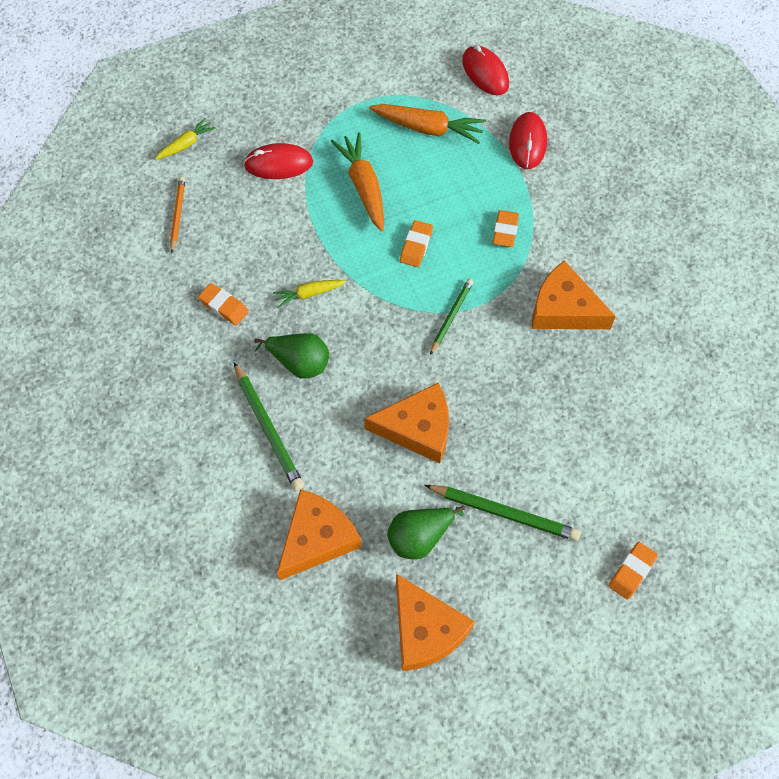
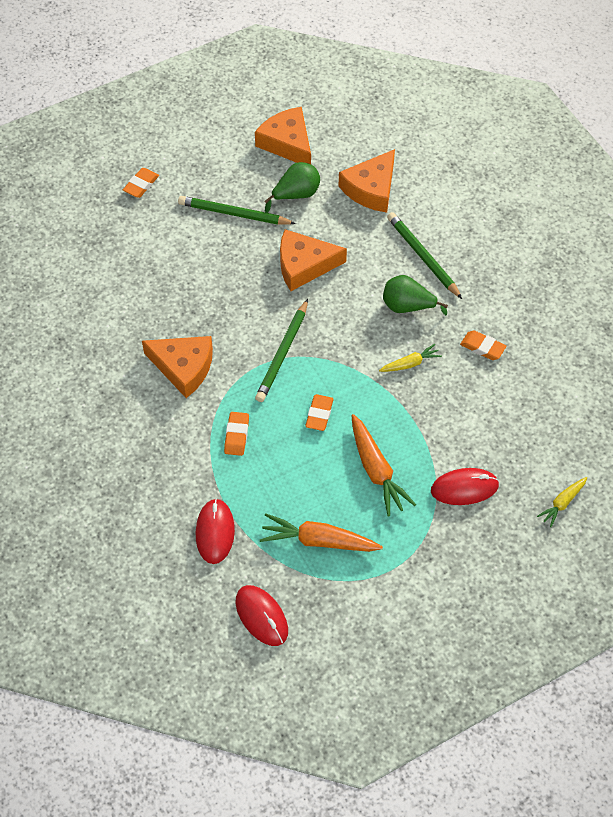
camera: 175 degrees right, 5 degrees down
orange pencil [170,177,185,253] -> none
green pencil [430,279,473,355] -> green pencil [255,299,308,402], size x1.54

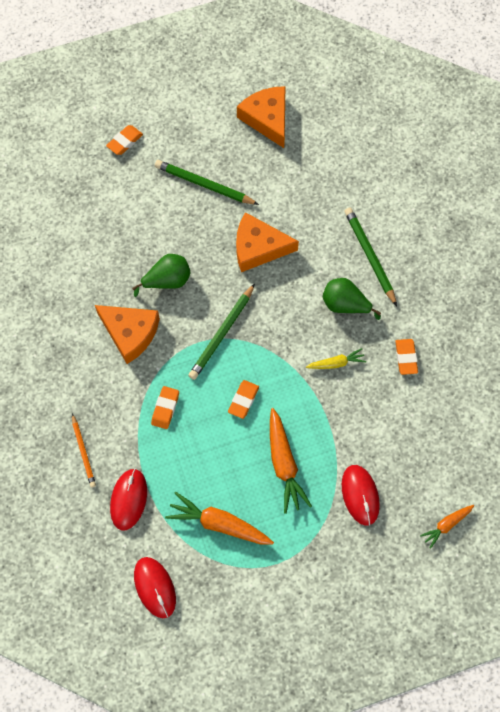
camera: 10 degrees right, 10 degrees up
green pear [265,162,320,213] -> green pear moved to [132,254,191,297]
orange cheese [339,149,395,213] -> none
red mouse [431,468,499,505] -> red mouse turned 75 degrees clockwise [342,465,380,526]
orange eraser [460,331,506,360] -> orange eraser turned 45 degrees clockwise [396,339,418,375]
yellow carrot [537,477,587,527] -> orange carrot [420,505,474,549]
none -> orange pencil [72,414,96,488]

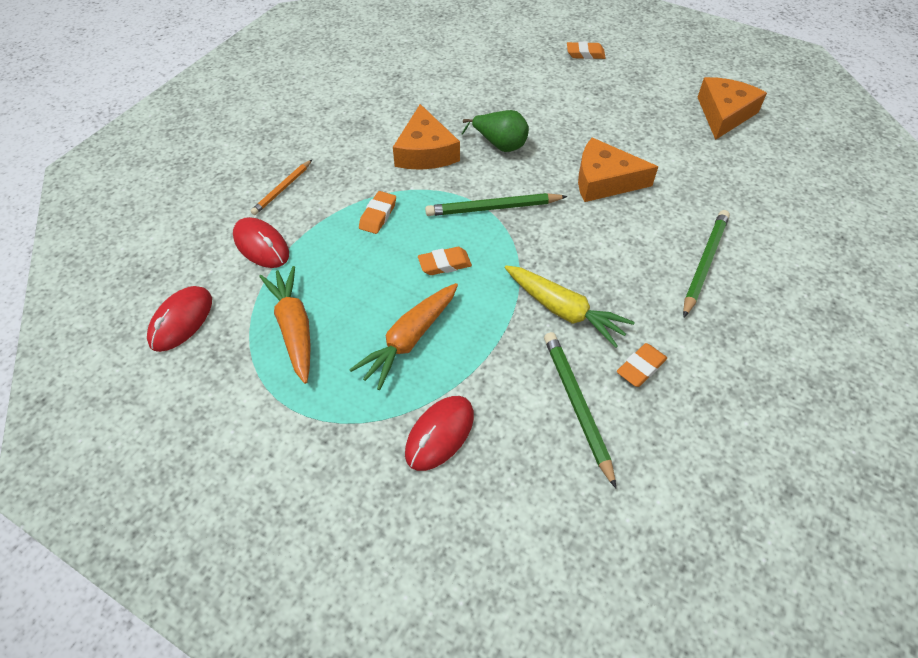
camera: 50 degrees right, 15 degrees down
red mouse [110,468,147,530] -> red mouse turned 75 degrees clockwise [233,217,289,268]
orange eraser [151,386,179,429] -> orange eraser turned 45 degrees counterclockwise [359,191,396,234]
green pencil [155,160,259,205] -> green pencil moved to [544,332,616,488]
orange cheese [236,212,299,272] -> orange cheese turned 45 degrees counterclockwise [578,138,658,202]
yellow carrot [306,348,366,369] -> yellow carrot [505,265,635,348], size x1.74
green pear [323,278,381,320] -> none
orange carrot [420,505,474,549] -> none

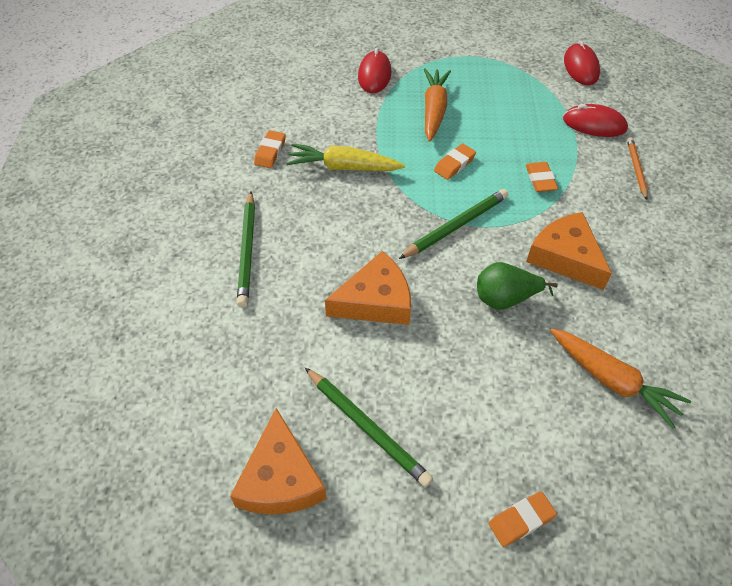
camera: 150 degrees right, 0 degrees up
orange carrot [259,266,311,384] -> orange carrot moved to [550,328,691,429]
green pencil [544,332,616,488] -> green pencil moved to [305,368,433,487]

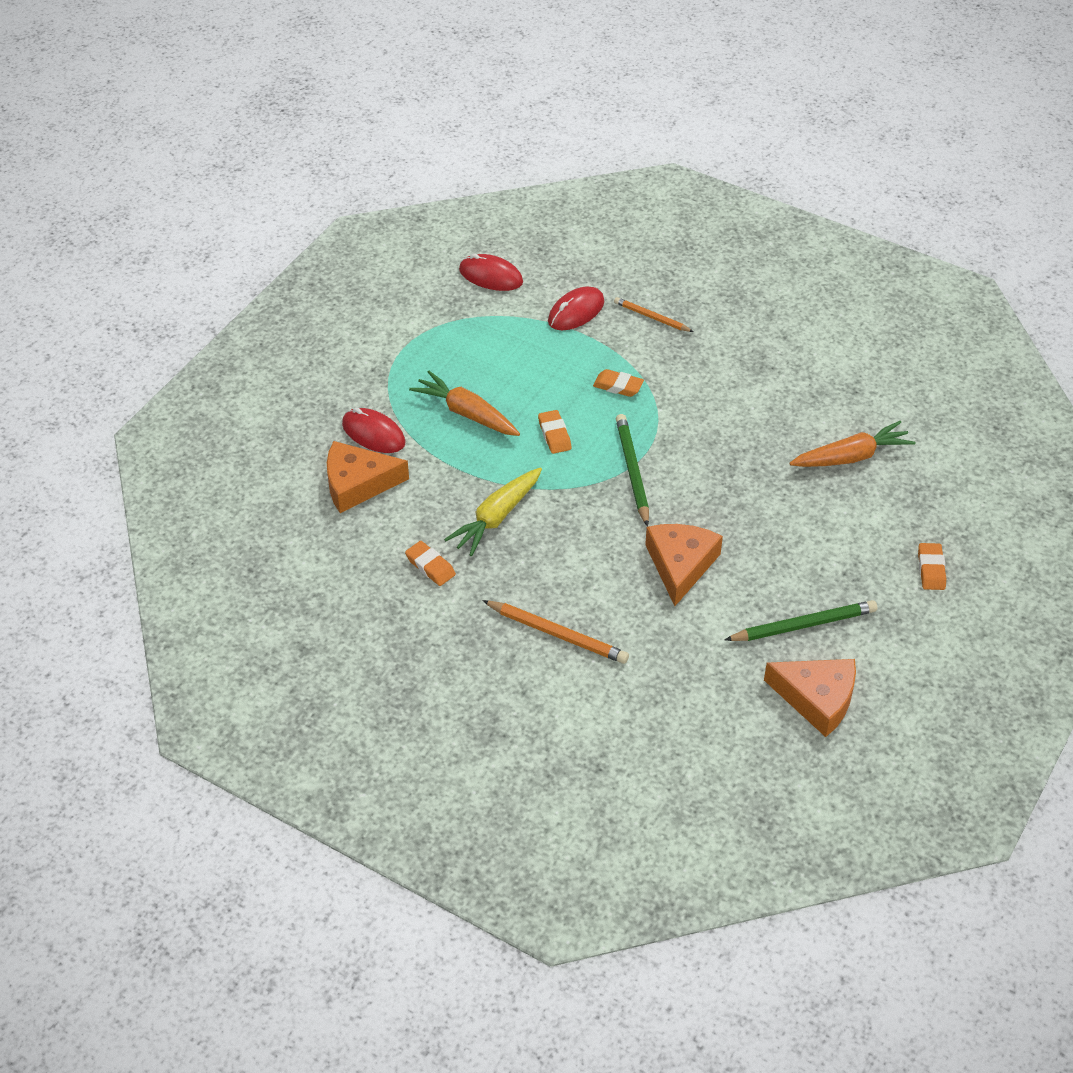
camera: 60 degrees left, 5 degrees down
green pencil [237,191,255,308] -> orange pencil [482,600,629,664]
green pear [477,262,558,310] -> none
orange cheese [526,212,612,290] -> orange cheese moved to [327,441,409,513]

